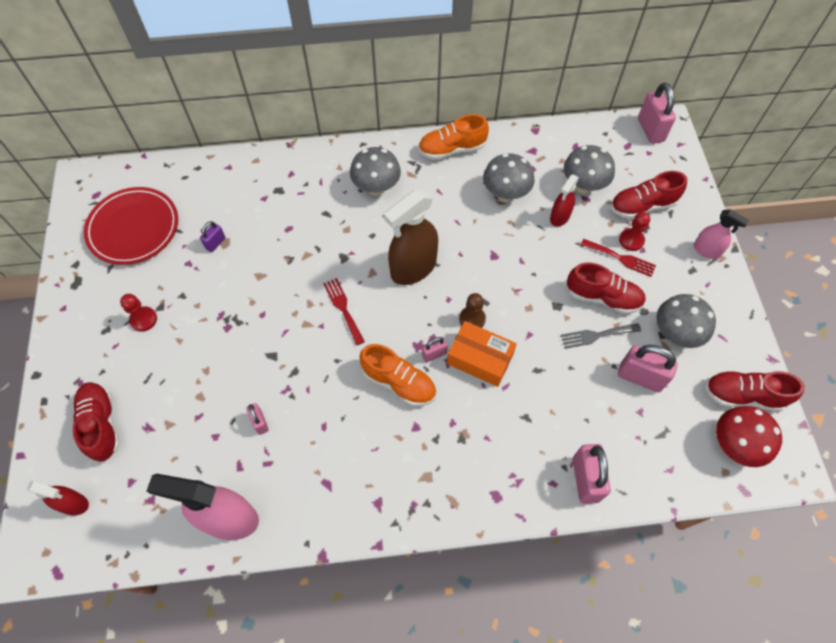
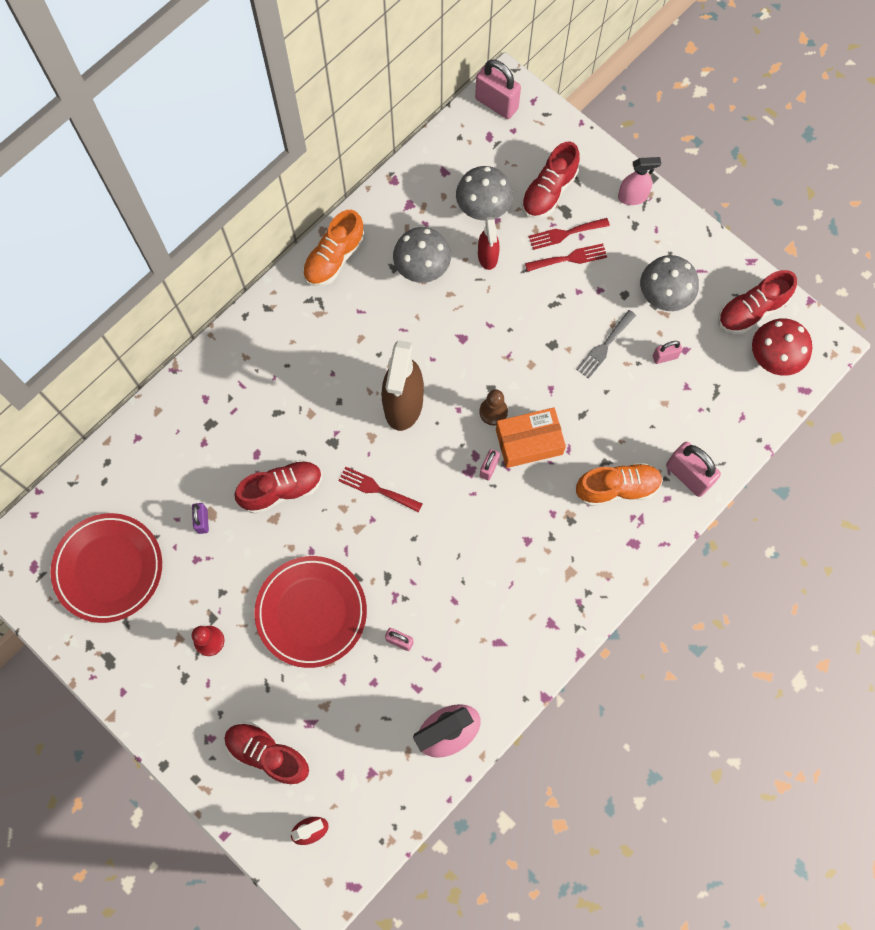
camera: 40 degrees left, 10 degrees up
grey mushroom [350,147,401,196] -> none
orange shoe [359,344,436,406] -> orange shoe moved to [576,462,663,506]
red shoe [567,262,646,314] -> red shoe moved to [234,460,322,514]
pink padlock [618,345,678,392] -> pink padlock [653,341,682,364], size x0.54
red pawn [619,212,650,251] -> red fork [528,218,610,250]
none -> red plate [254,556,367,668]

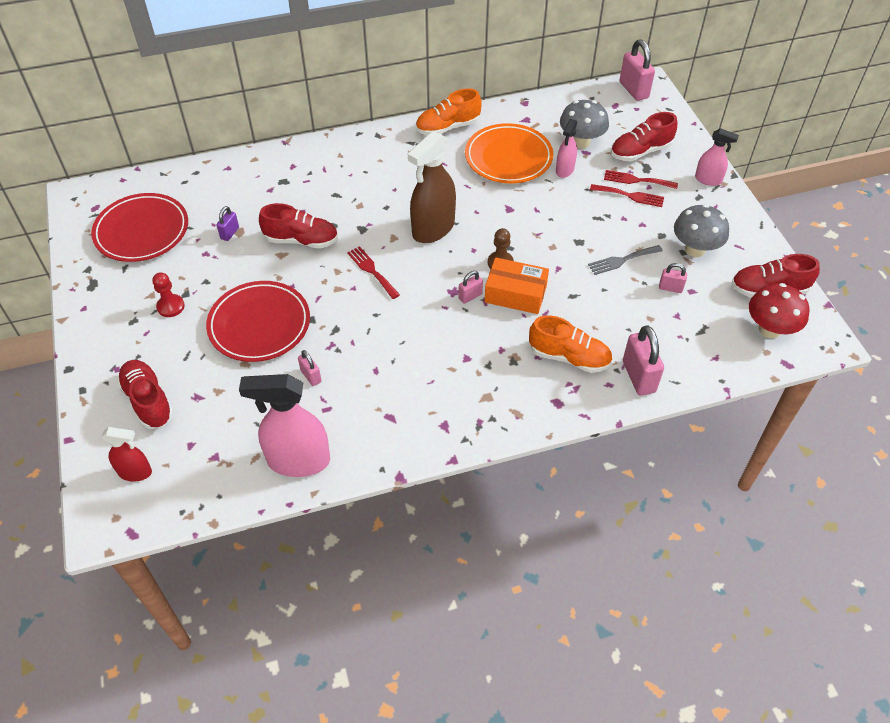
camera: 30 degrees right, 20 degrees down
grey mushroom [393,227,451,283] -> orange plate [465,123,553,183]
red spray bottle [478,217,500,270] -> pink spray bottle [556,119,578,178]

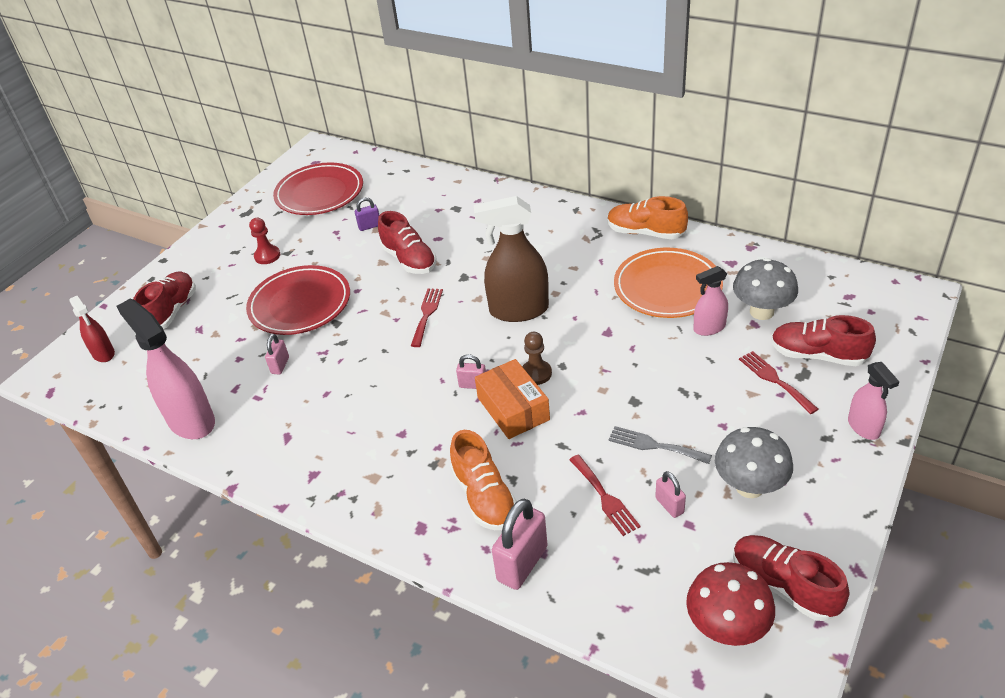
camera: 50 degrees right, 10 degrees down
red fork [590,184,664,207] -> red fork moved to [569,455,641,536]
pink padlock [620,39,655,101] -> none

